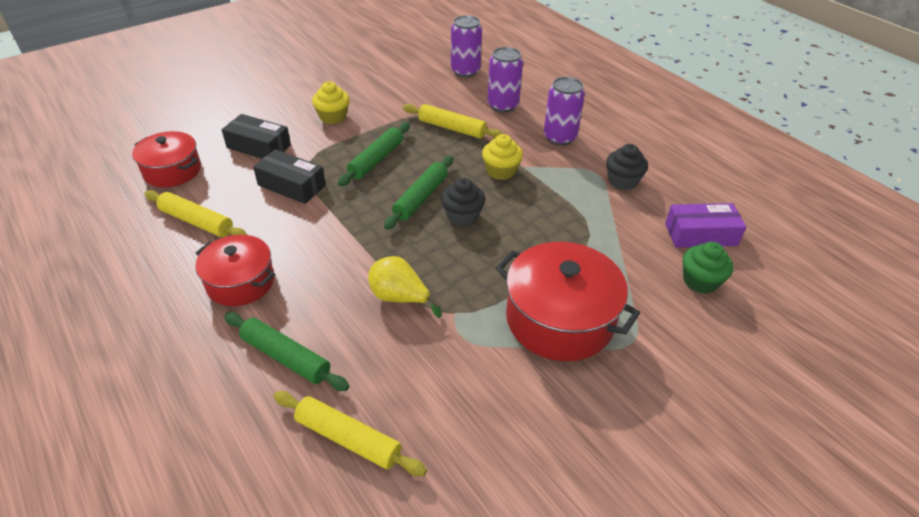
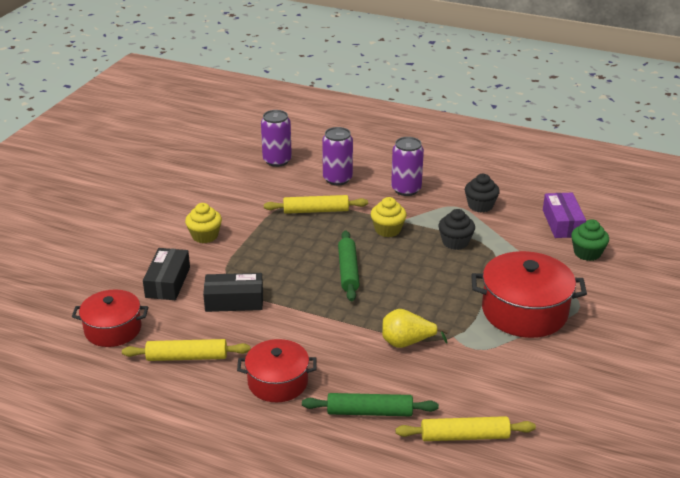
camera: 30 degrees left, 10 degrees down
black box [222,114,291,159] -> black box turned 75 degrees counterclockwise [143,248,190,300]
green rolling pin [338,122,410,186] -> none
black cupcake [441,178,485,226] -> black cupcake moved to [438,209,475,250]
purple box [665,203,746,248] -> purple box turned 60 degrees counterclockwise [543,193,586,238]

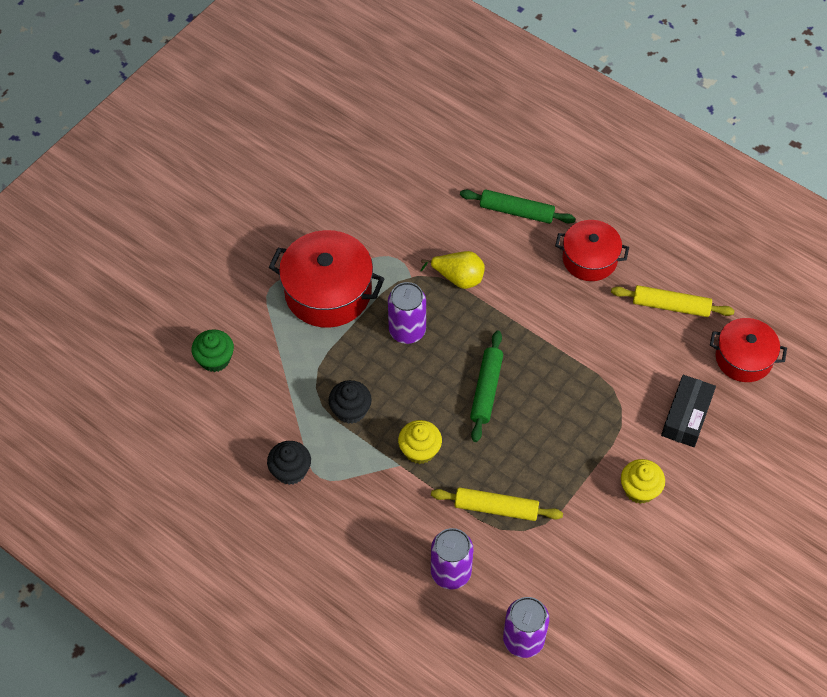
camera: 165 degrees left, 25 degrees up
black box [203,273,263,312] -> none
purple can [391,137,424,196] -> purple can moved to [388,282,426,344]
yellow rolling pin [395,416,536,441] -> none
purple box [543,193,586,238] -> none

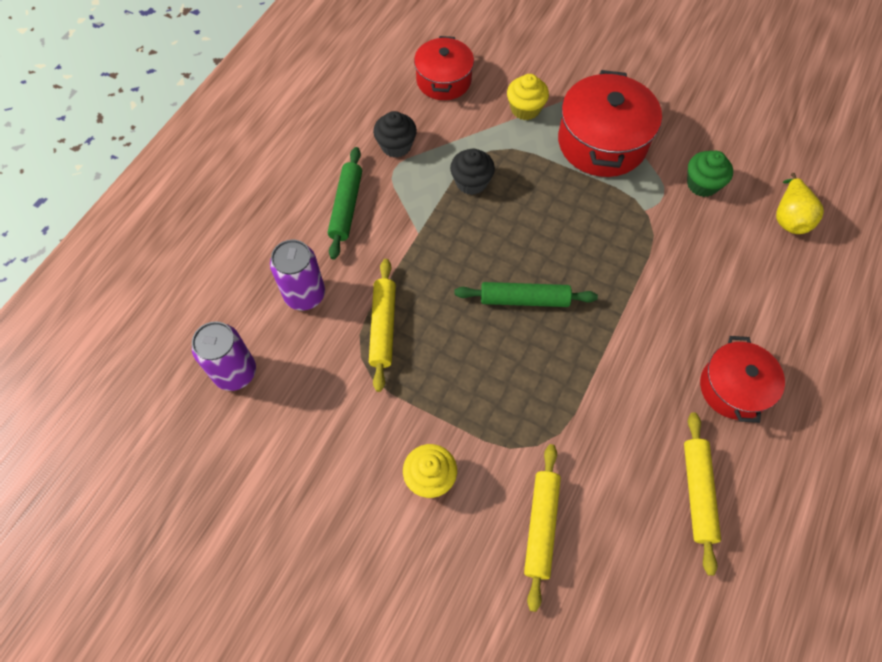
camera: 80 degrees right, 5 degrees up
green cupcake [192,329,234,372] -> green cupcake moved to [687,151,733,197]
purple can [388,282,426,344] -> none
yellow cupcake [398,420,442,464] -> yellow cupcake moved to [507,74,549,120]
yellow pear [420,251,485,289] -> yellow pear moved to [776,173,824,234]
green rolling pin [460,189,576,224] -> green rolling pin moved to [328,147,362,260]
black box [661,375,716,447] -> yellow rolling pin [524,444,561,612]
red pot [710,318,787,382] -> red pot moved to [414,36,474,100]

